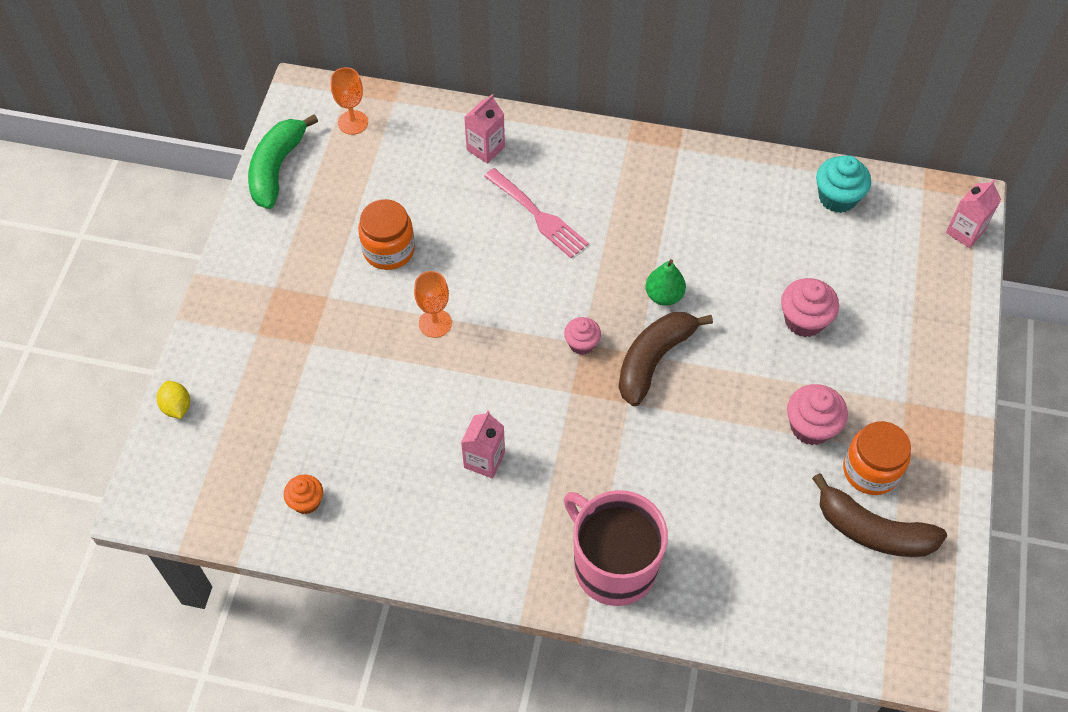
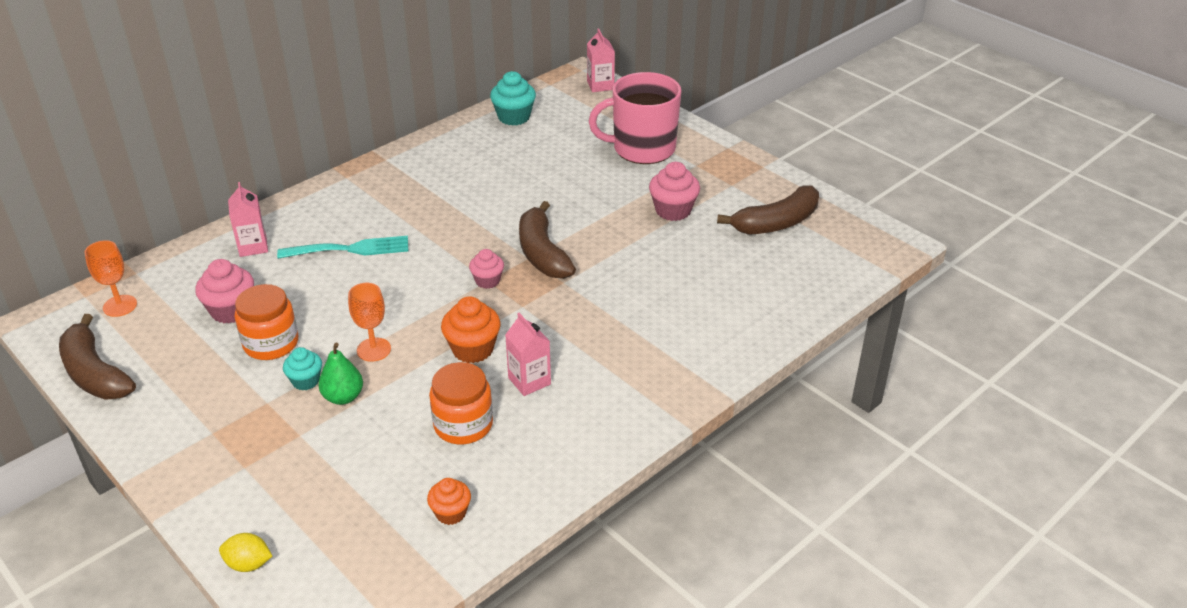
camera: 55 degrees left, 20 degrees down
green banana [248,114,318,209] -> brown banana [59,314,136,400]
pink fork [484,168,589,258] -> turquoise fork [277,236,408,259]
pink mug [564,490,668,606] -> pink mug moved to [589,72,681,164]
green pear [646,259,686,306] -> green pear moved to [318,343,363,405]
pink cupcake [781,278,839,337] -> pink cupcake moved to [195,259,254,324]
orange jar [843,421,911,495] -> orange jar moved to [429,362,493,444]
none -> turquoise cupcake [283,347,322,390]
none -> orange cupcake [441,296,501,363]

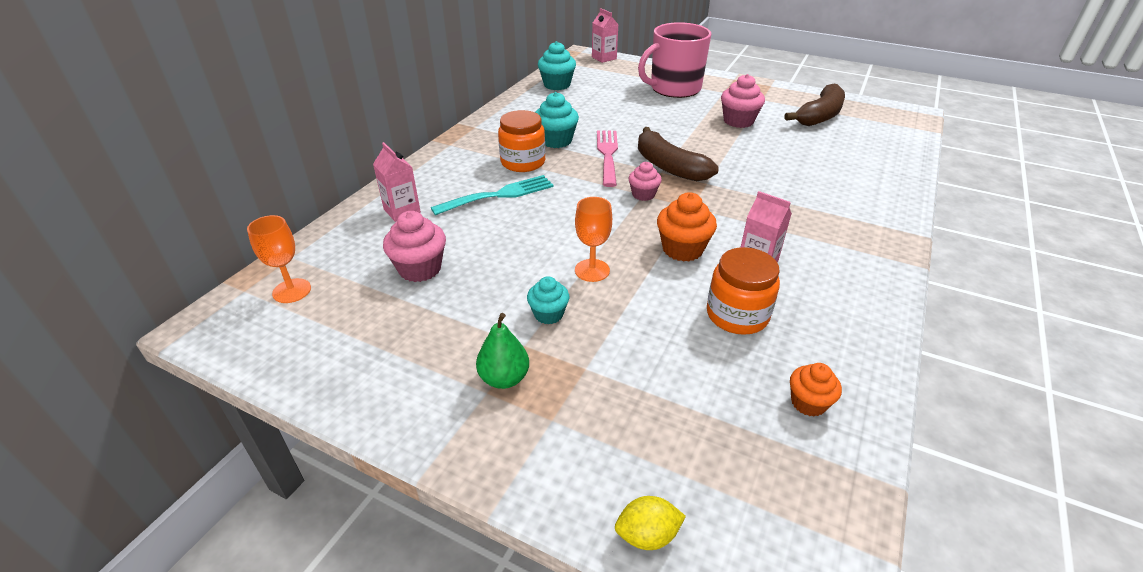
camera: 20 degrees left, 0 degrees up
brown banana [59,314,136,400] -> none
orange jar [235,284,298,360] -> orange jar moved to [498,110,545,172]
green pear [318,343,363,405] -> green pear moved to [476,313,529,389]
none -> turquoise cupcake [535,92,579,148]
none -> pink fork [597,131,618,187]

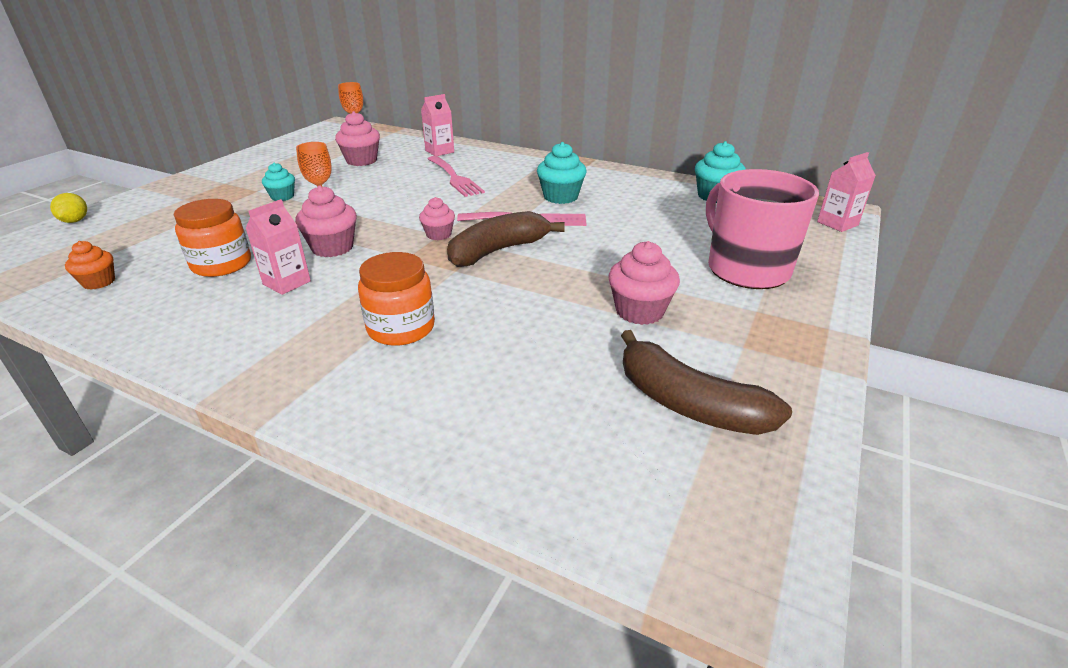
camera: 90 degrees right, 5 degrees down
turquoise fork [431,175,554,215] -> pink fork [428,156,485,197]
green pear [476,313,529,389] -> none
orange jar [498,110,545,172] -> orange jar moved to [358,252,435,346]
orange cupcake [657,192,717,262] -> pink cupcake [295,185,357,257]

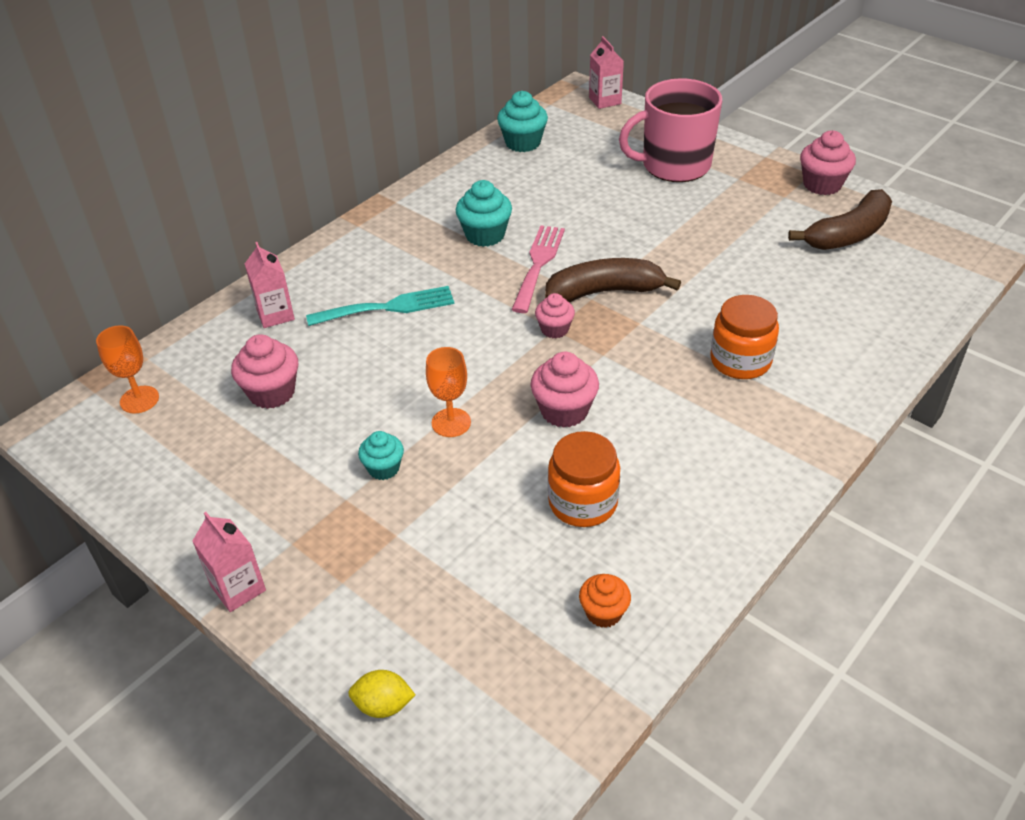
camera: 75 degrees left, 10 degrees up
pink carton [245,199,311,295] -> pink carton moved to [193,512,266,612]
pink fork [428,156,485,197] -> turquoise fork [306,286,454,326]
brown banana [447,211,565,267] -> brown banana turned 105 degrees clockwise [545,258,681,303]
pink cupcake [608,241,680,325] -> pink cupcake moved to [800,130,856,195]

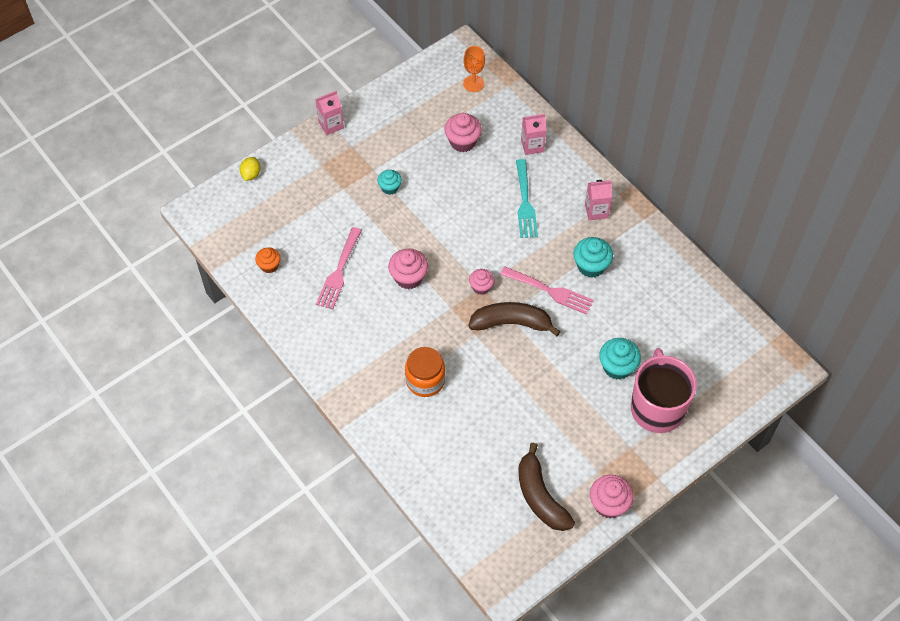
camera: 100 degrees right, 15 degrees up
orange goblet [426,347,471,437] -> none
turquoise cupcake [497,91,548,152] -> turquoise cupcake moved to [599,338,641,380]
brown banana [545,258,681,303] -> brown banana turned 90 degrees counterclockwise [468,302,561,336]
orange jar [548,431,620,527] -> pink fork [316,227,362,310]
pink carton [589,36,624,109] -> pink carton moved to [585,180,612,220]

